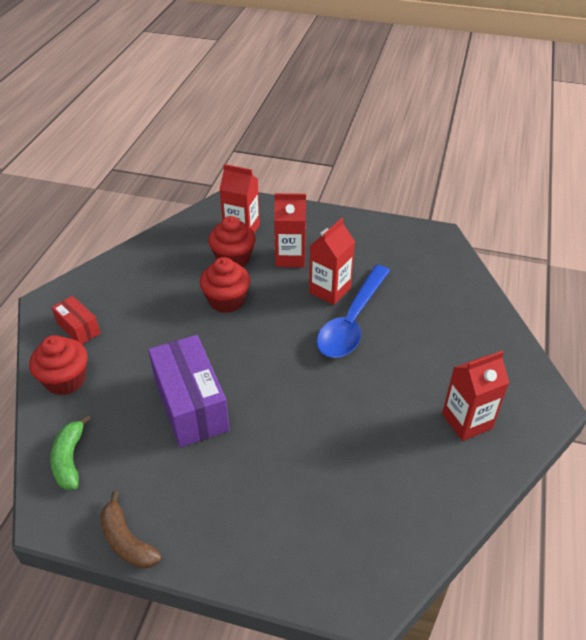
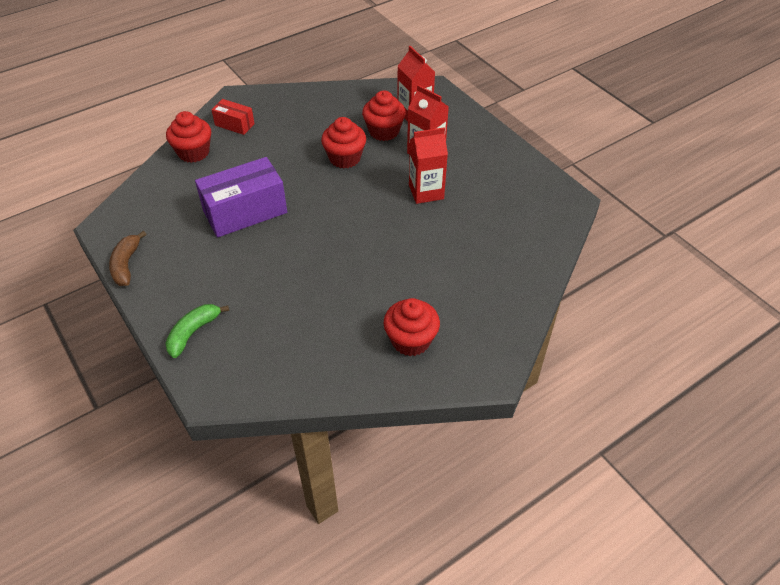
camera: 40 degrees right, 5 degrees up
green banana [50,415,91,490] -> green banana moved to [165,304,229,358]
red box [52,296,100,344] -> red box turned 60 degrees counterclockwise [211,99,255,135]
purple box [148,335,230,448] -> purple box turned 45 degrees clockwise [195,157,287,237]
blue spoon [317,265,390,358] -> none
red carton [442,351,509,441] -> red cupcake [383,298,440,356]

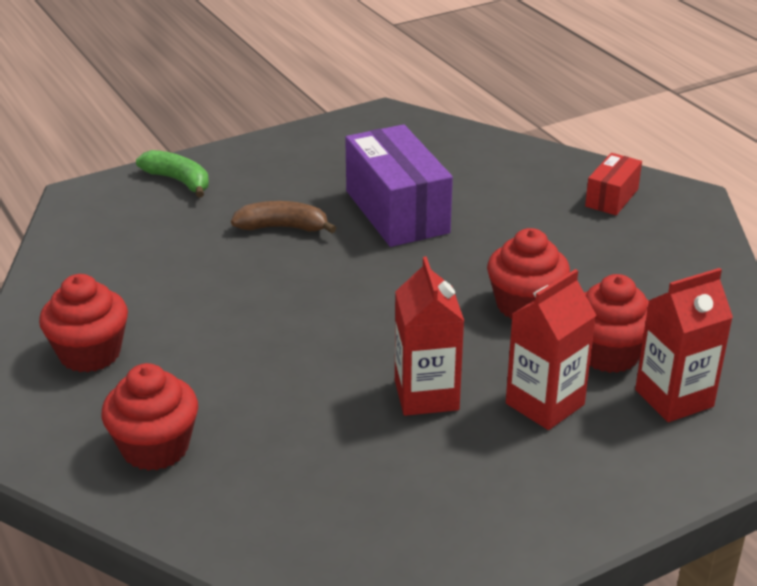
camera: 95 degrees right, 15 degrees down
brown banana [109,231,147,286] -> brown banana moved to [231,201,336,233]
red cupcake [166,111,211,163] -> red cupcake moved to [101,363,198,471]

